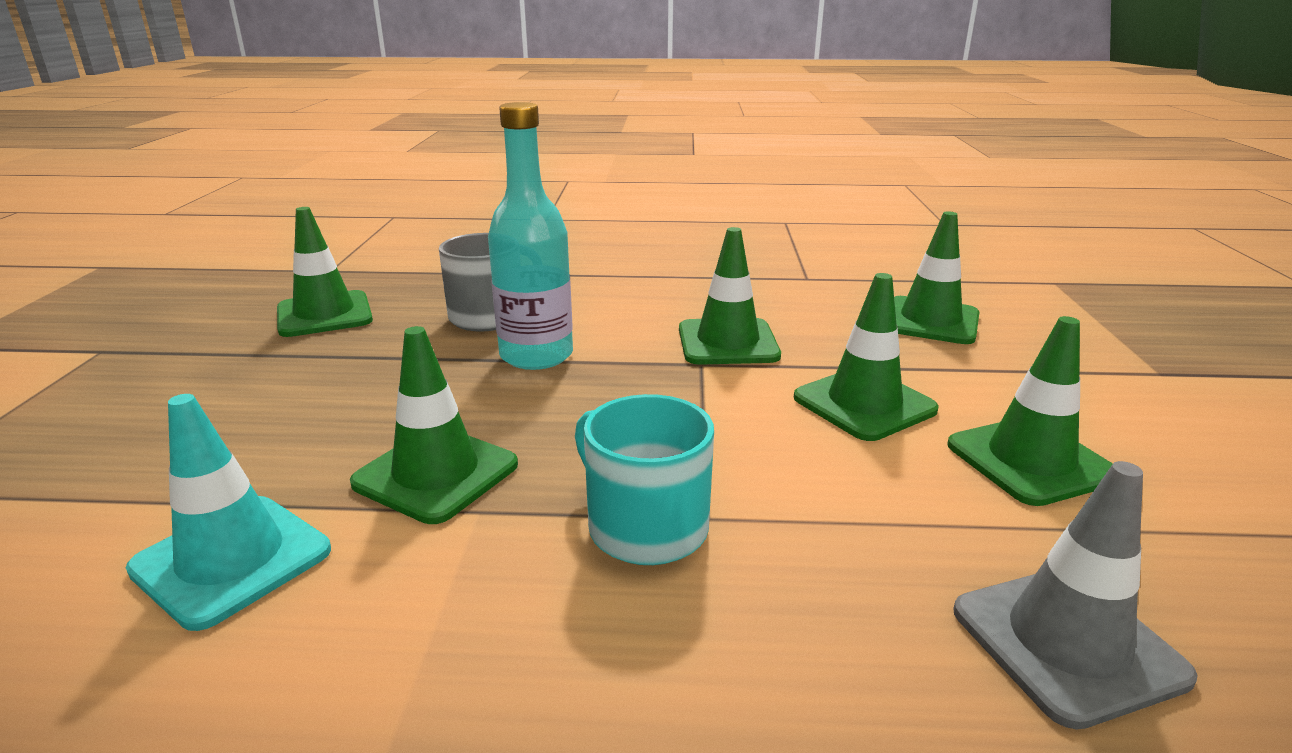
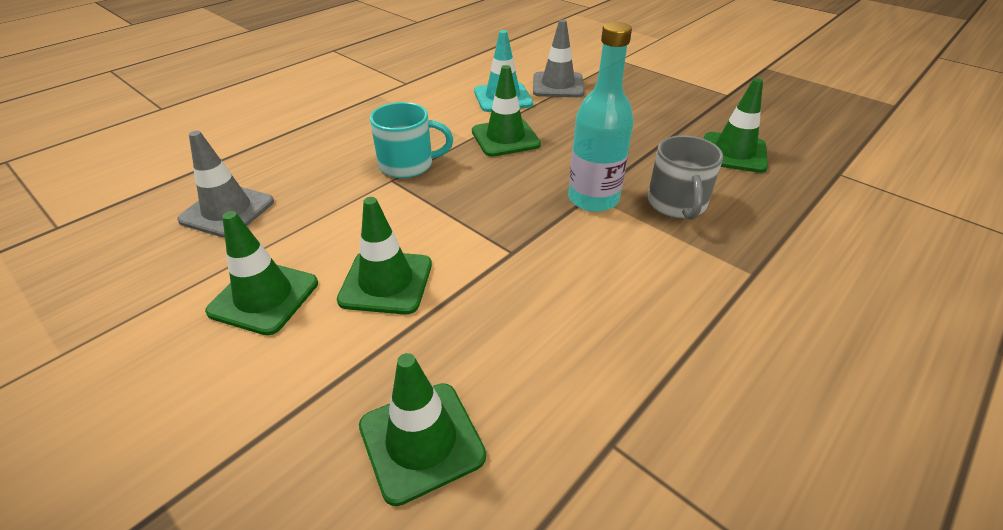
camera: 130 degrees right, 15 degrees up
green traffic cone [679,227,781,365] -> none
none -> grey traffic cone [533,19,584,97]

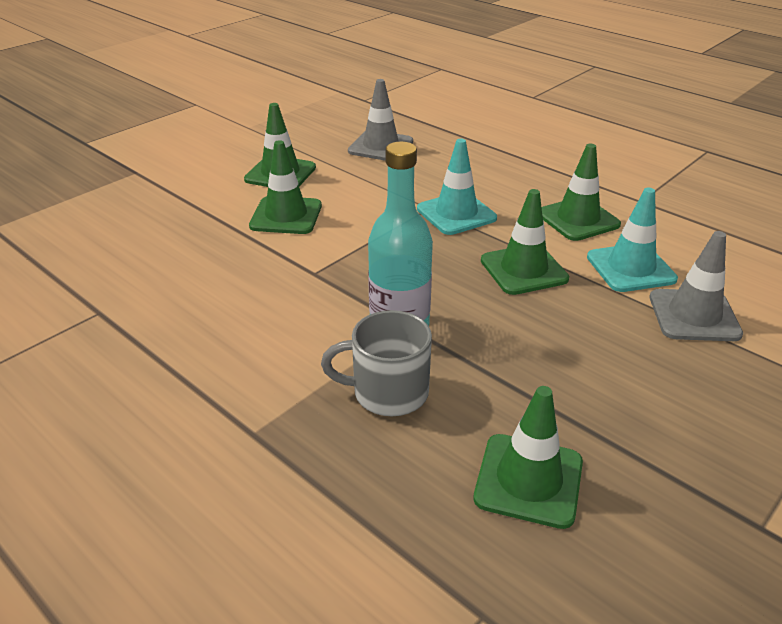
camera: 90 degrees right, 5 degrees down
green traffic cone [359,353,486,506] -> green traffic cone moved to [542,144,621,241]
turquoise mug [370,102,453,178] -> turquoise traffic cone [417,139,497,235]

